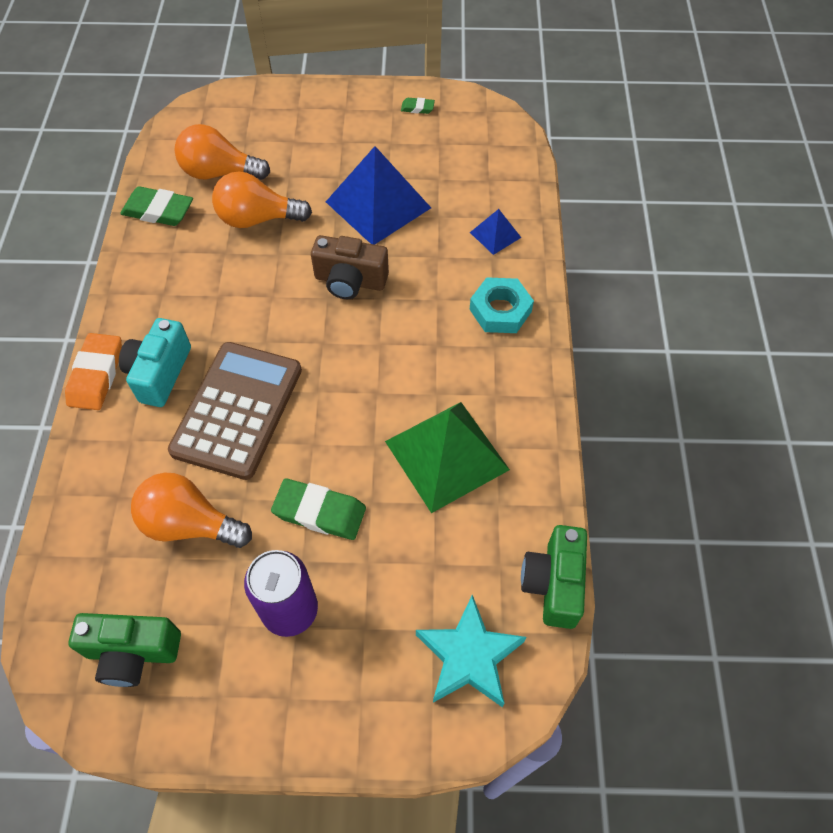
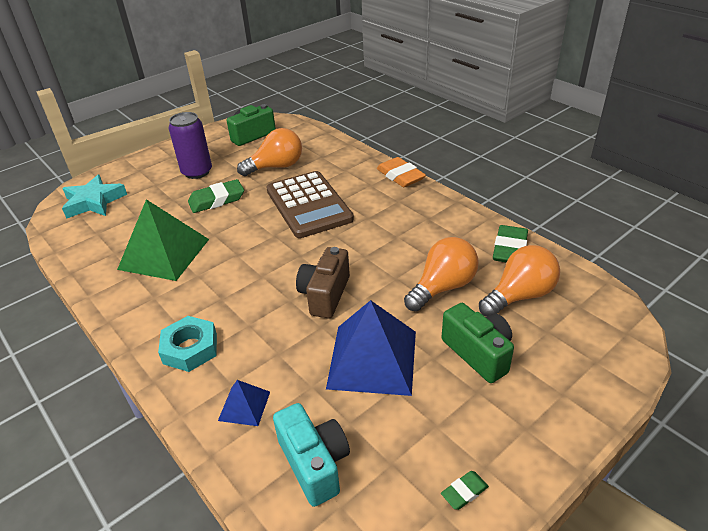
camera: 140 degrees right, 20 degrees down
turquoise camera [119,318,191,407] -> turquoise camera moved to [273,403,350,507]
green eraser [120,186,193,226] -> green eraser turned 45 degrees counterclockwise [493,225,528,263]
brown camera [311,235,389,299] -> brown camera turned 45 degrees counterclockwise [296,247,350,318]
green camera [521,525,587,629] -> green camera moved to [441,303,514,383]

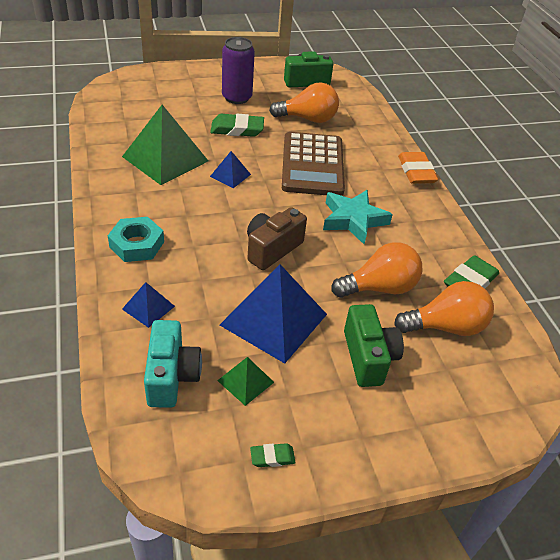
camera: 20 degrees right, 5 degrees up
turquoise star [62,175,127,219] -> turquoise star moved to [323,190,393,244]
none -> blue pyramid [210,151,251,188]
none -> green pyramid [217,357,274,406]

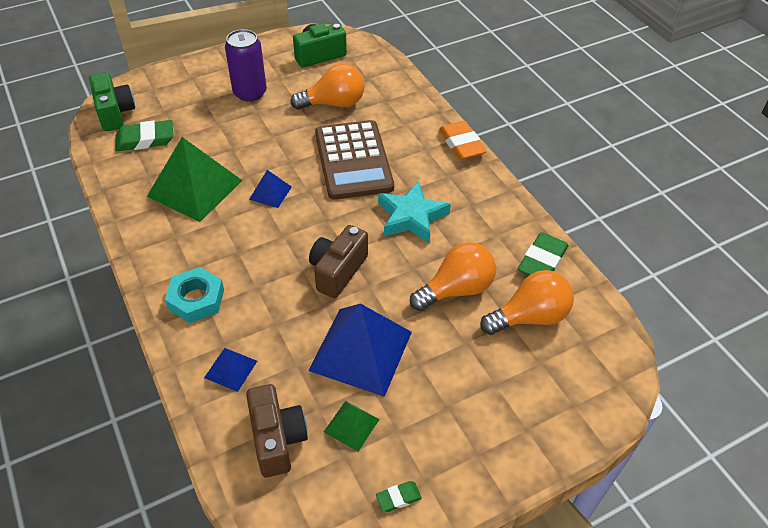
camera: 10 degrees left, 5 degrees up
turquoise camera [144,320,202,408] -> brown camera [246,384,308,478]
green eraser [210,114,264,137] -> green eraser moved to [115,120,173,151]
green camera [344,304,404,387] -> green camera moved to [89,72,135,131]

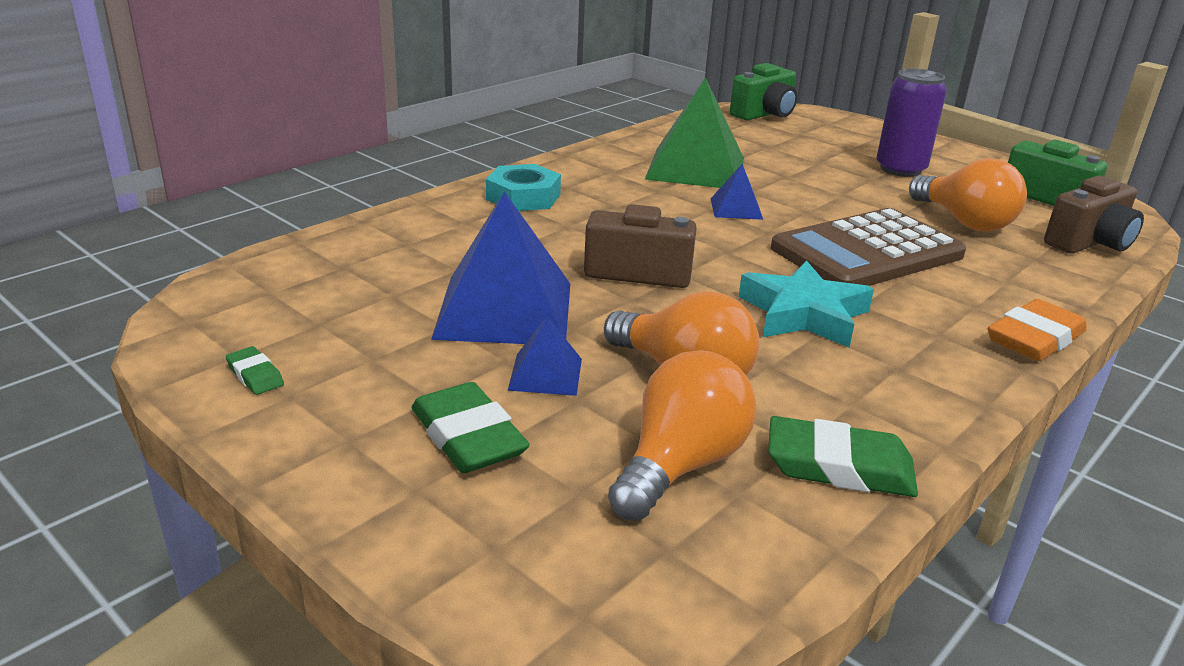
camera: 70 degrees right, 20 degrees down
green eraser [115,120,173,151] -> green eraser moved to [411,382,530,473]
blue pyramid [204,348,257,392] -> blue pyramid moved to [508,316,582,396]
brown camera [246,384,308,478] -> brown camera moved to [1044,176,1144,254]
green pyramid [324,401,380,452] -> none
orange light bulb [480,270,574,335] -> orange light bulb turned 105 degrees counterclockwise [608,350,757,521]

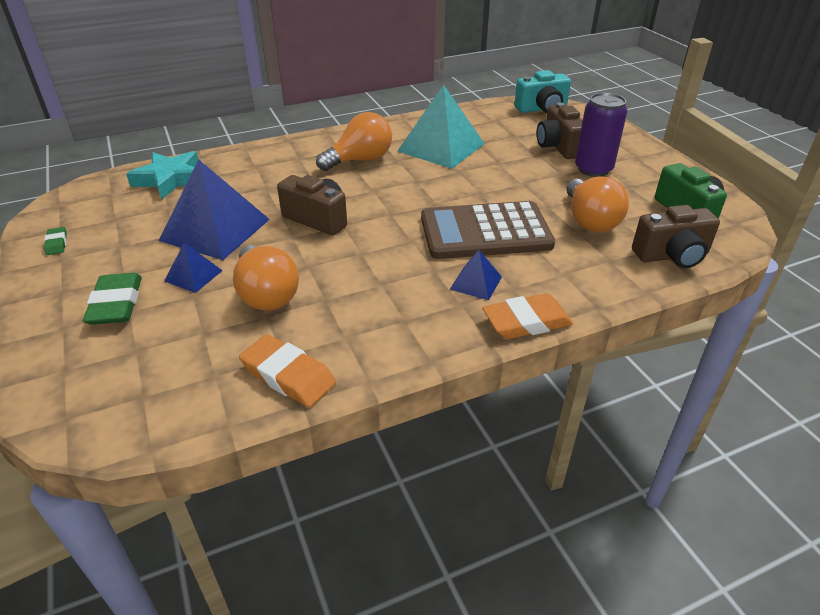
camera: 25 degrees right, 10 degrees up
turquoise nut [486,164,561,211] -> none
orange light bulb [608,350,757,521] -> orange light bulb moved to [316,112,392,171]
green pyramid [644,77,744,188] -> turquoise pyramid [398,85,485,169]
blue pyramid [711,164,763,220] -> blue pyramid moved to [450,250,502,300]
green camera [730,63,797,121] -> turquoise camera [514,70,571,113]
turquoise star [738,260,874,347] -> turquoise star moved to [126,151,198,200]
green eraser [768,416,918,497] -> orange eraser [239,334,336,407]
none -> brown camera [537,102,583,159]

